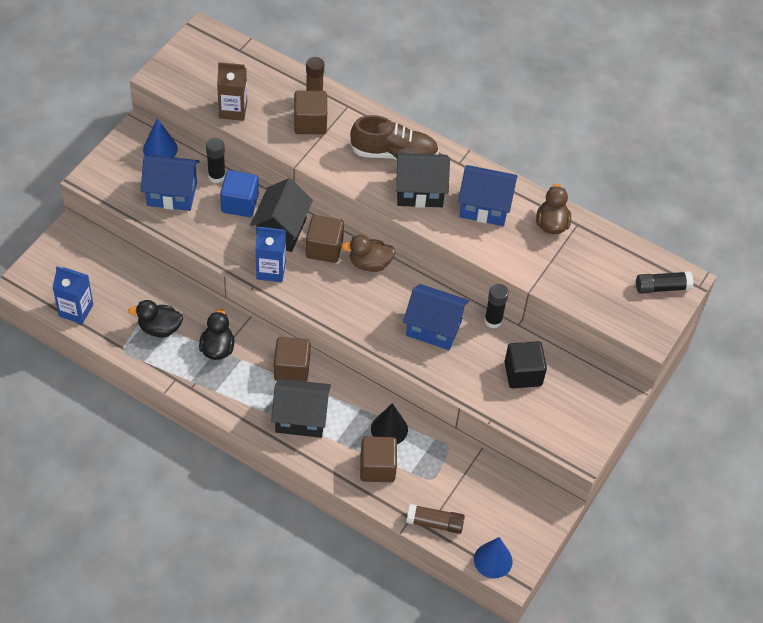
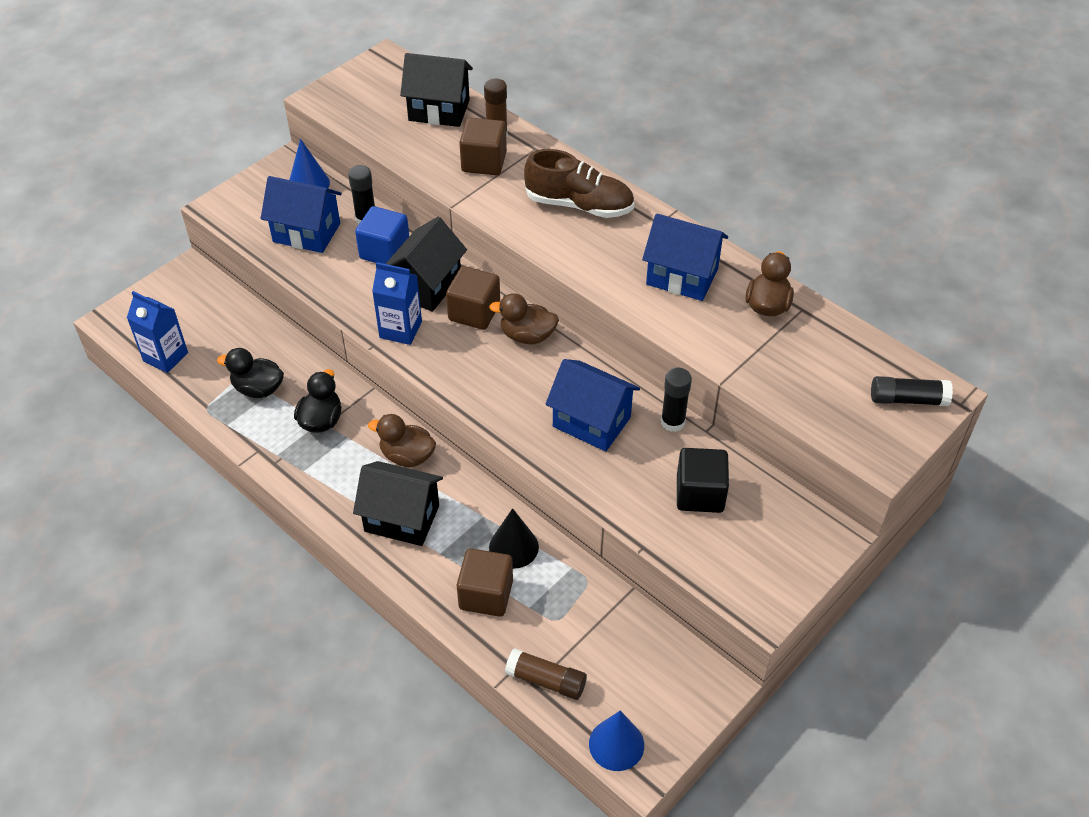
camera: 15 degrees right, 5 degrees down
brown carton [217,62,247,121] -> none
brown cube [274,337,310,382] -> brown duck [368,414,436,467]
black house [396,153,450,208] -> black house moved to [400,53,473,127]

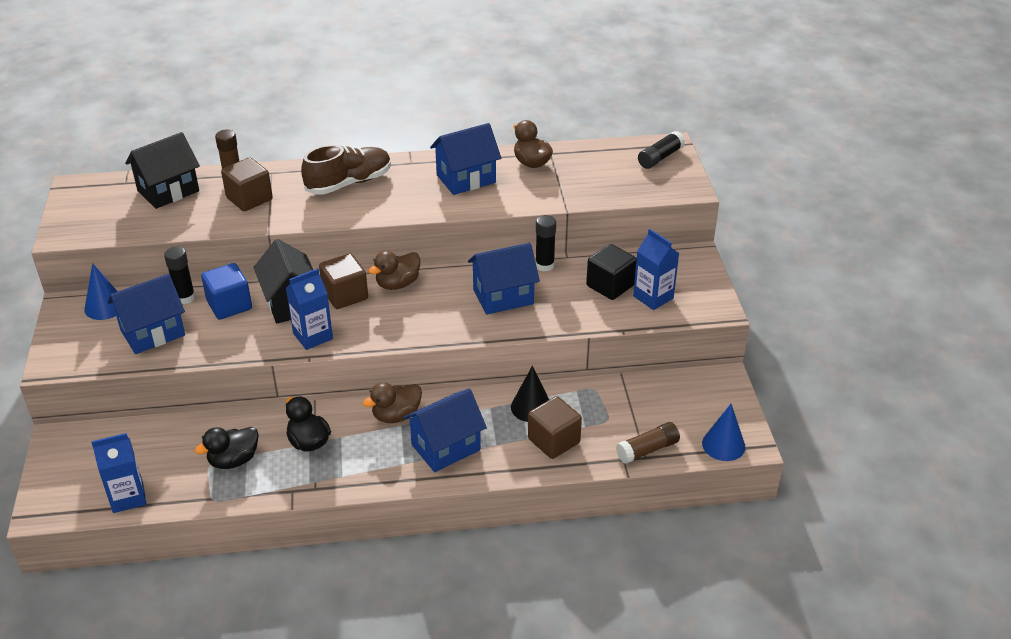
camera: 50 degrees left, 10 degrees down
black house [353,461,443,546] -> blue house [403,388,487,472]
none -> blue carton [633,229,680,310]

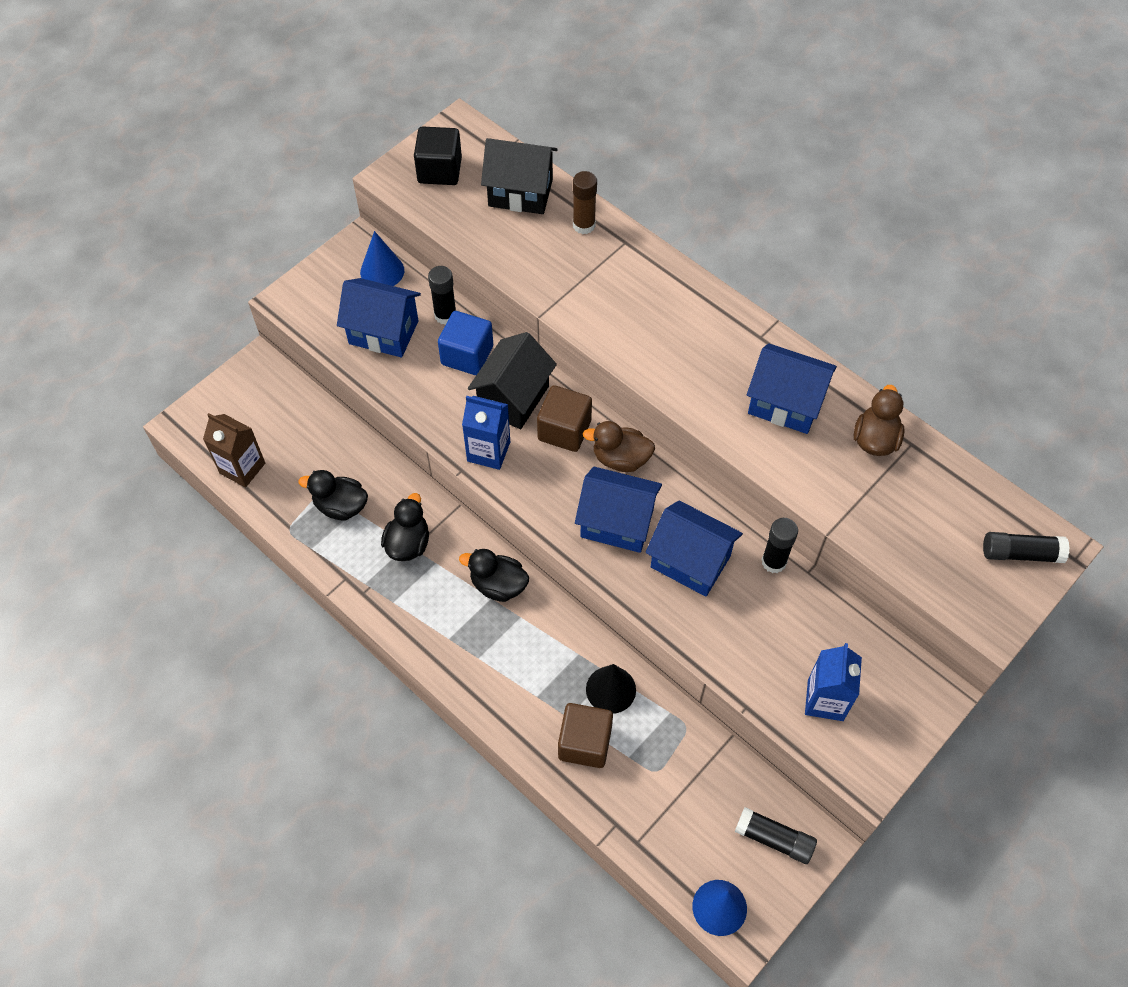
camera: 50 degrees right, 20 degrees up
blue carton [91,433,146,513] -> brown carton [203,413,265,488]
brown cube [221,157,273,211] -> none
brown shoe [301,145,391,195] -> none
brown duck [363,382,422,423] -> black duck [459,549,529,602]
blue house [403,388,487,472] -> blue house moved to [575,467,662,553]
black cube [586,244,637,300] -> black cube moved to [414,126,462,185]
brown glue stick [616,422,680,464] -> none
none -> black glue stick [735,807,817,864]

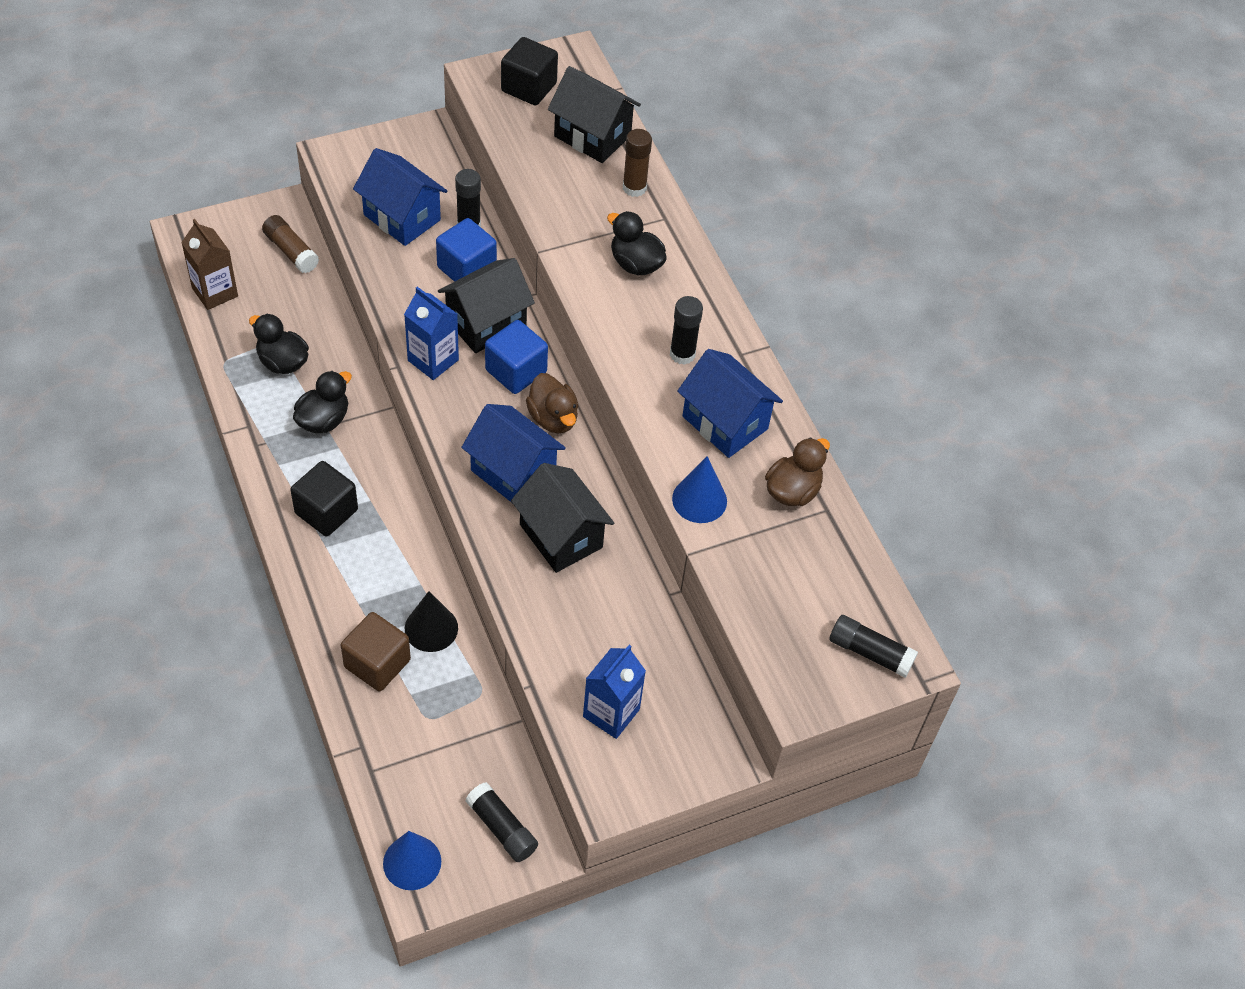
camera: 20 degrees right, 5 degrees down
blue cone [360,231,404,286] -> blue cone moved to [672,456,727,523]
black duck [459,549,529,602] -> black duck moved to [607,211,667,275]
brown cube [537,385,592,452] -> blue cube [485,320,548,394]
brown duck [583,421,655,472] -> brown duck turned 150 degrees counterclockwise [526,373,578,434]
blue house [646,500,743,597] -> black house [511,463,614,573]
black glue stick [762,518,798,573] -> black glue stick moved to [670,296,703,365]
none -> brown glue stick [262,215,319,273]
none -> black cube [291,461,358,536]

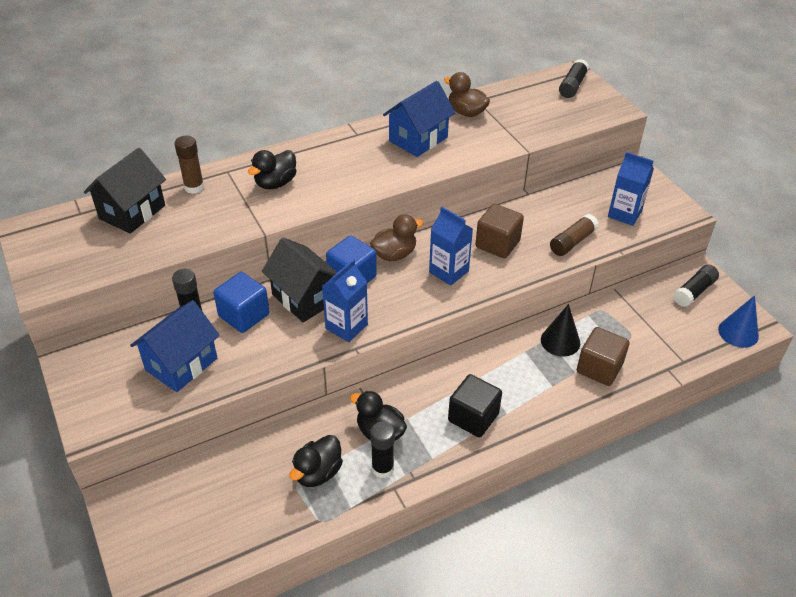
camera: 90 degrees left, 10 degrees down
brown carton [181,219,238,310] -> none
brown glue stick [262,215,319,273] -> brown glue stick moved to [550,214,599,256]
blue house [461,404,566,503] -> blue carton [429,207,473,286]
black cube [501,37,558,106] -> none
black house [511,463,614,573] -> brown cube [475,204,524,258]
black glue stick [670,296,703,365] -> black glue stick moved to [370,422,395,478]
blue cone [672,456,727,523] -> none

